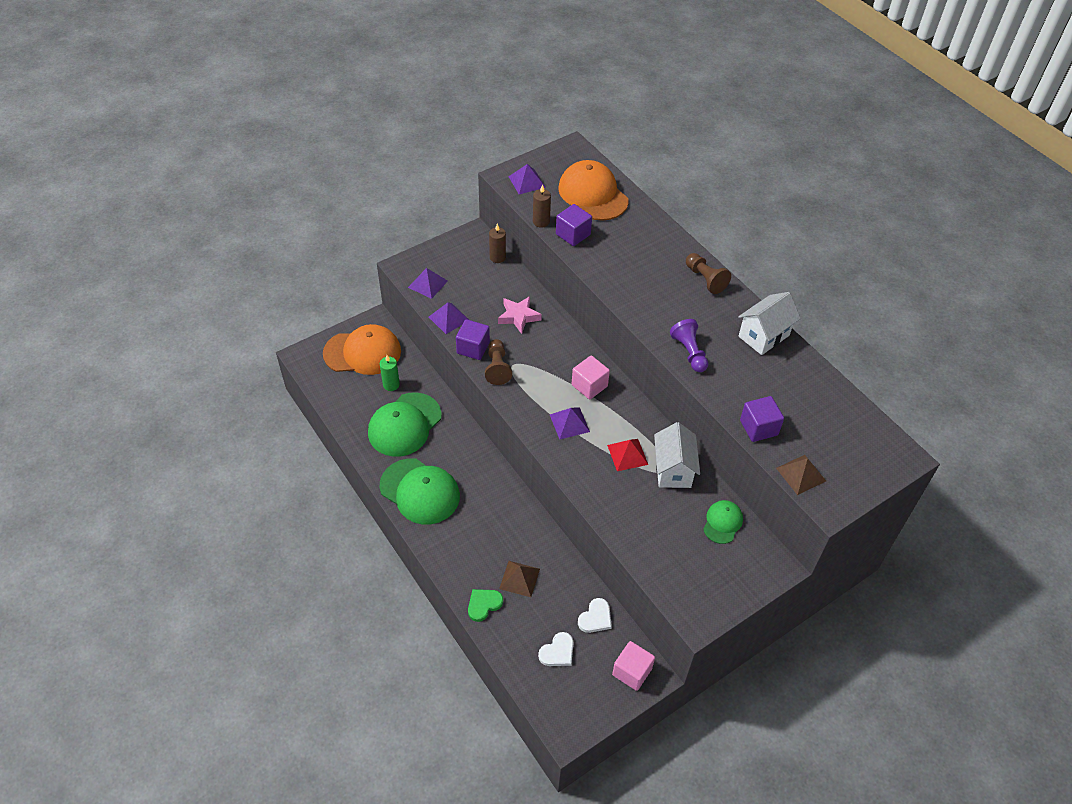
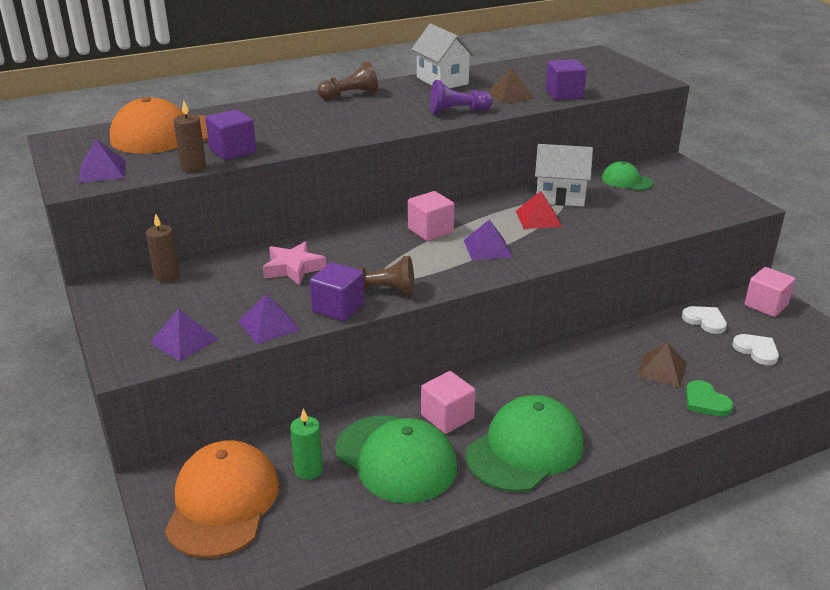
camera: 80 degrees left, 20 degrees down
brown pyramid [776,455,826,495] -> brown pyramid moved to [487,68,534,104]
none -> pink cube [421,371,476,434]

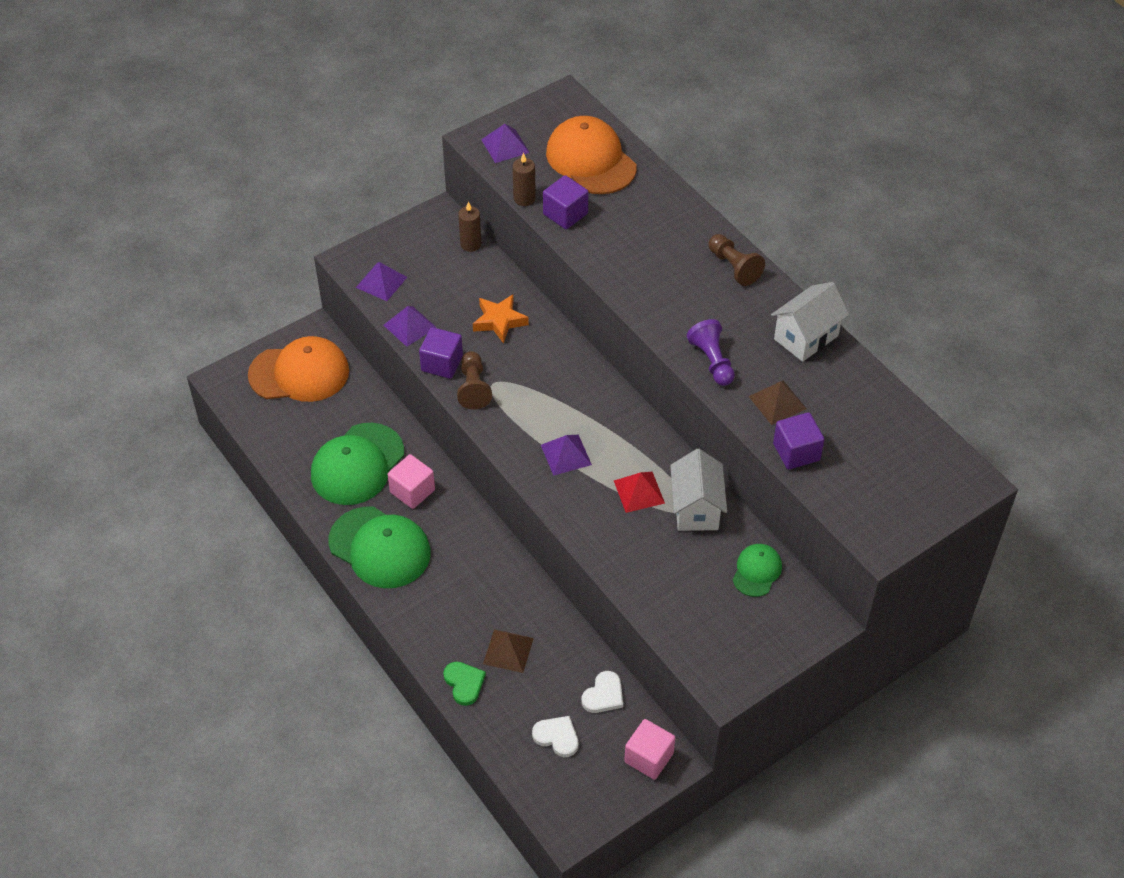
camera: 80 degrees right, 20 degrees up
pink star [263,241,326,285] -> orange star [473,294,529,343]
green candle [290,408,323,480] -> none
pink cube [408,191,455,241] -> none
green heart [686,380,734,416] -> green heart turned 105 degrees clockwise [443,662,486,706]
white heart [732,334,779,365] -> white heart turned 105 degrees counterclockwise [532,716,579,757]

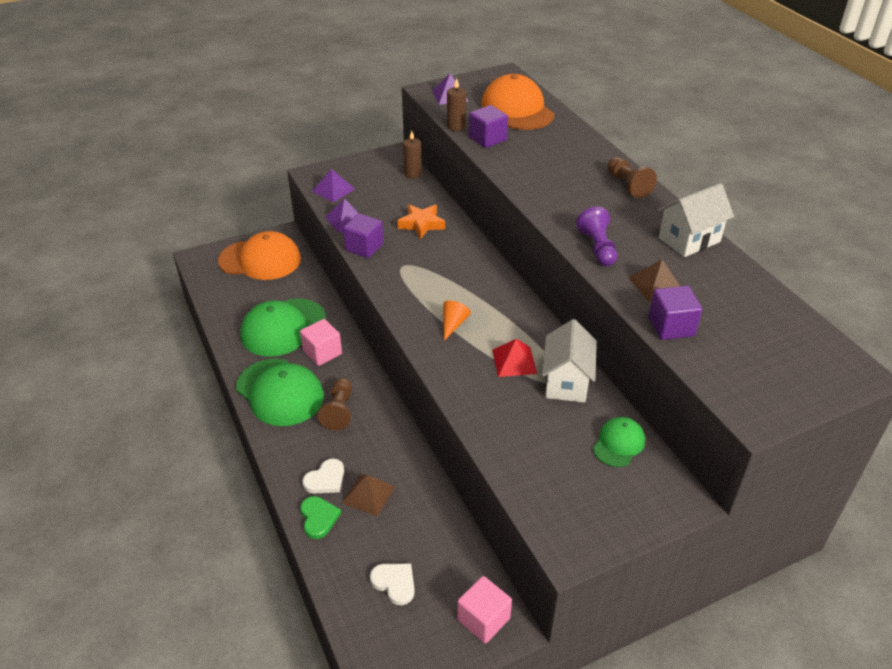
camera: 10 degrees right, 10 degrees down
brown pawn [457,351,492,410] -> brown pawn moved to [318,378,352,431]
purple pyramid [541,435,592,476] -> orange cone [443,300,471,341]
white heart [581,671,623,713] -> white heart moved to [302,458,344,493]

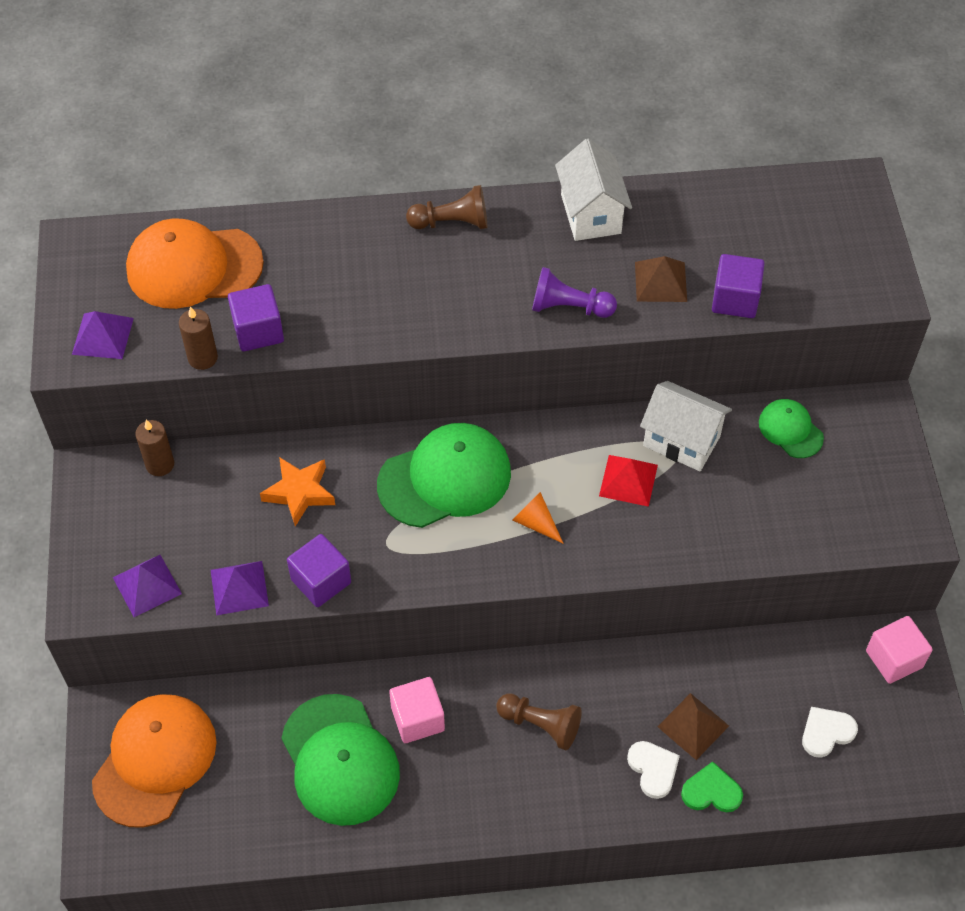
camera: 70 degrees left, 15 degrees up
green cap [236,358,324,426] -> green cap moved to [377,423,511,528]

